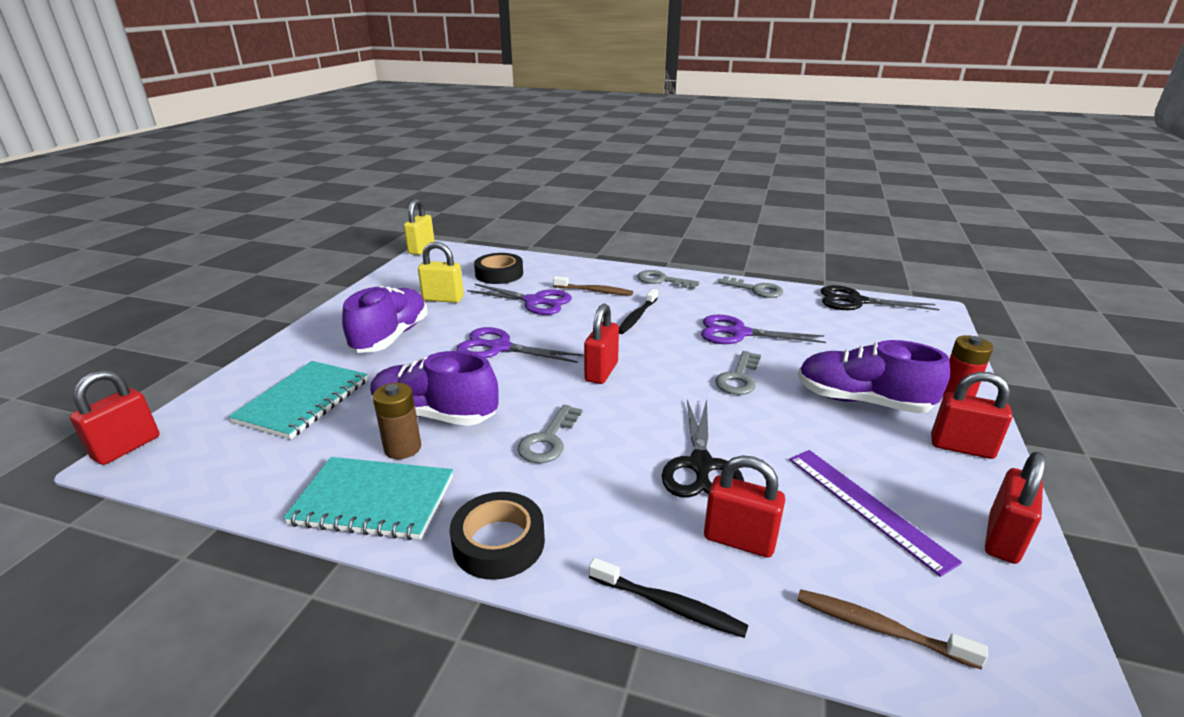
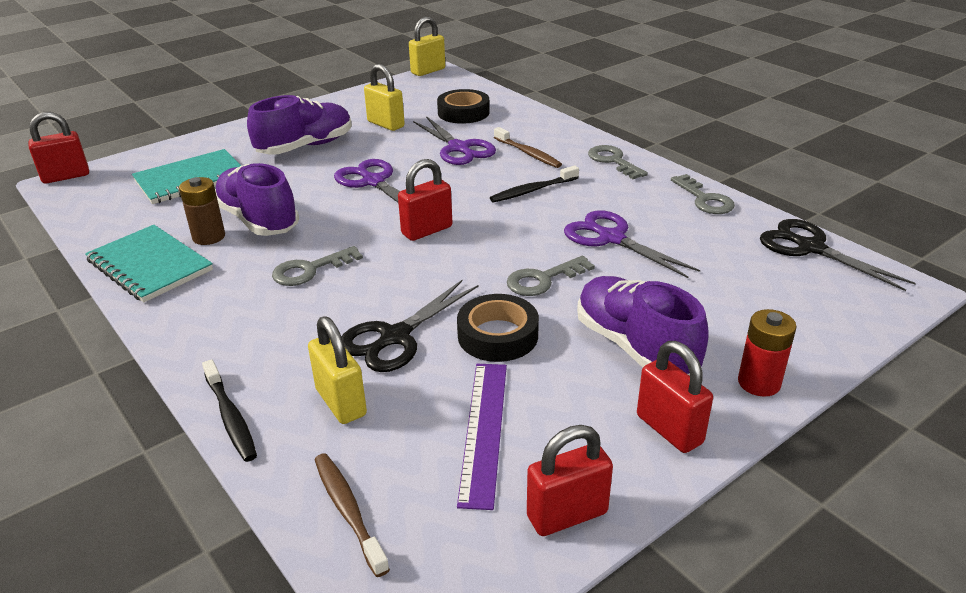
camera: 35 degrees right, 5 degrees up
black tape [450,492,545,580] -> black tape moved to [457,294,539,362]
red padlock [704,456,785,558] -> yellow padlock [308,316,367,424]

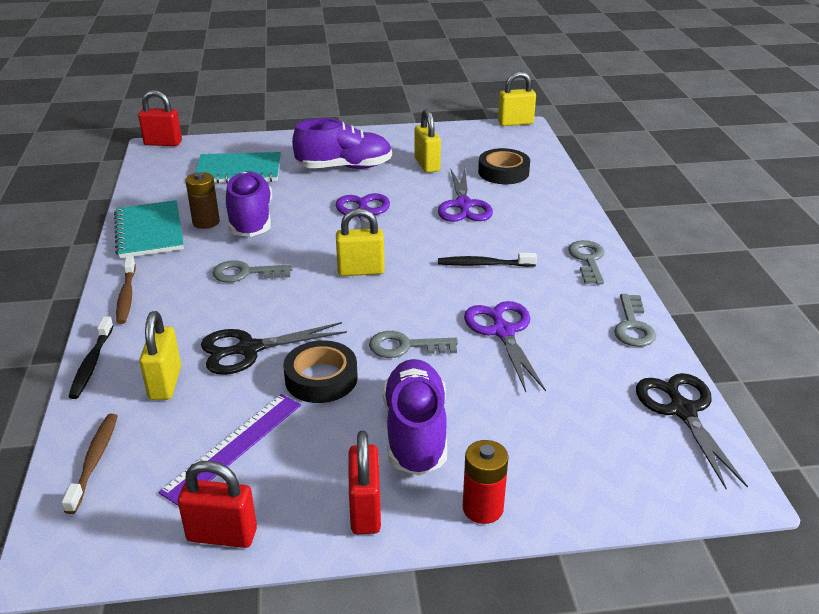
camera: 30 degrees right, 0 degrees up
red padlock [398,159,452,241] -> yellow padlock [336,208,385,276]
brown toothbrush [494,127,562,168] -> brown toothbrush moved to [116,256,136,324]

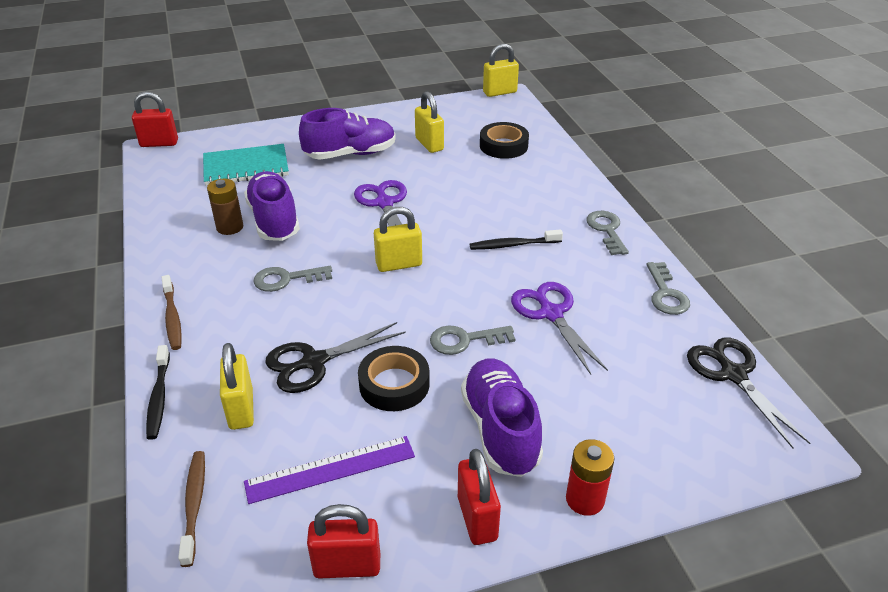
camera: 10 degrees left, 5 degrees up
turquoise notebook [114,200,184,259] -> none
purple ruler [158,394,301,506] -> purple ruler turned 45 degrees clockwise [244,436,415,504]
purple scissors [438,168,493,222] -> none

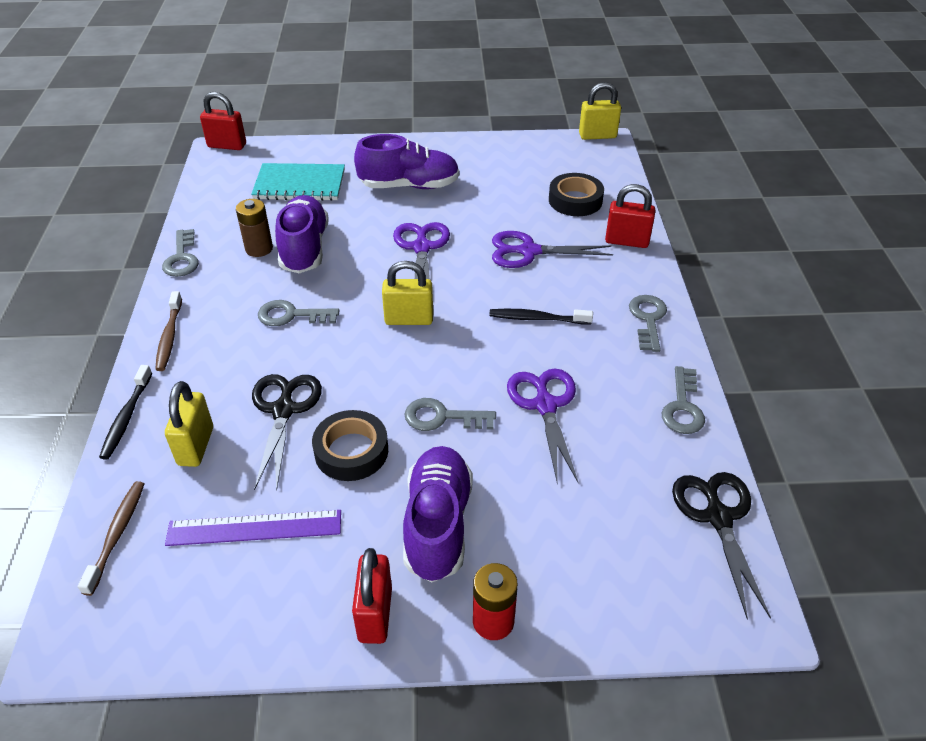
camera: 15 degrees right, 5 degrees up
black scissors [265,322,406,393] -> black scissors turned 105 degrees clockwise [252,374,322,491]
red padlock [307,504,380,579] -> red padlock moved to [605,184,655,248]
yellow padlock [415,91,444,153] -> none
none -> grey key [162,229,199,277]
none -> purple scissors [492,231,613,268]

